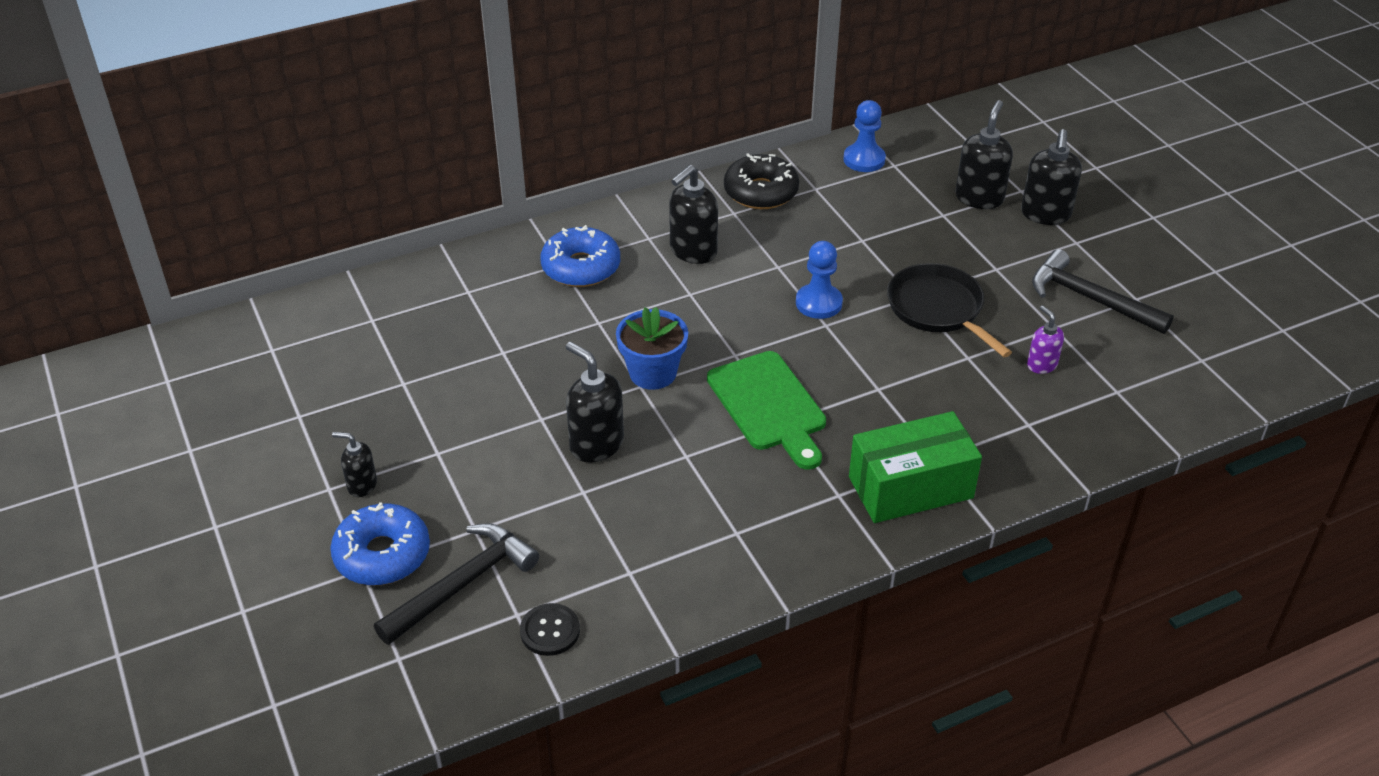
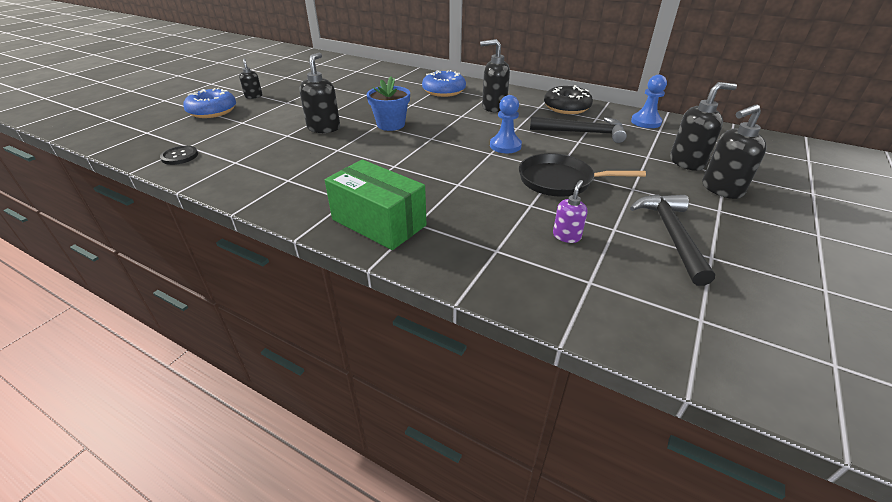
camera: 55 degrees right, 5 degrees down
black hammer [374,523,539,645] -> black hammer moved to [530,116,627,143]
green cutting board [707,351,826,470] -> none
black pan [887,263,1012,357] -> black pan turned 105 degrees counterclockwise [519,153,646,197]

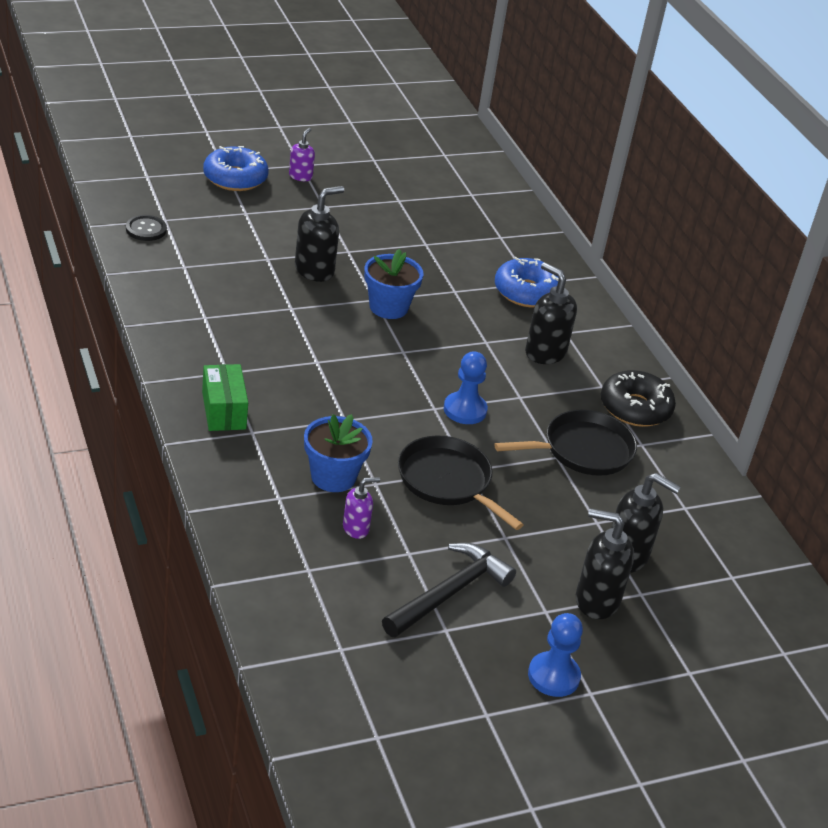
camera: 35 degrees right, 0 degrees up
black soap dispenser [239,58,262,99] -> purple soap dispenser [289,128,315,181]
green box [325,160,427,250] -> green box [202,364,248,431], size x0.67
black hammer [530,116,627,143] -> black pan [494,410,637,476]
blue pawn [631,75,667,128] -> blue pawn moved to [528,613,583,697]
none -> blue flower pot [304,414,373,492]

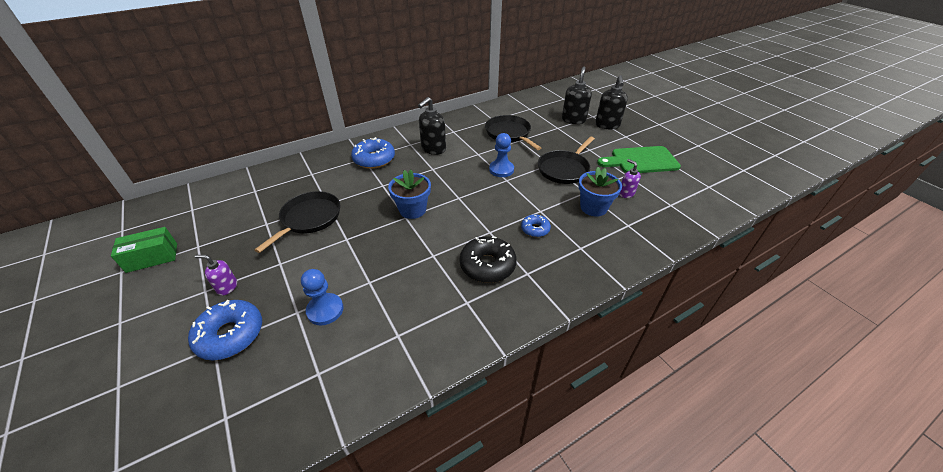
camera: 95 degrees left, 5 degrees up
black button [126,215,167,241] -> none
green box [202,364,248,431] -> green box moved to [111,227,177,273]
black soap dispenser [295,186,344,282] -> none
black hammer [382,543,516,637] -> green cutting board [597,146,681,173]
blue pawn [528,613,583,697] -> blue pawn moved to [301,269,344,325]
black donut [601,370,676,427] -> black donut moved to [460,236,517,283]
none -> black pan [254,191,340,253]
none -> blue donut [521,214,551,237]

